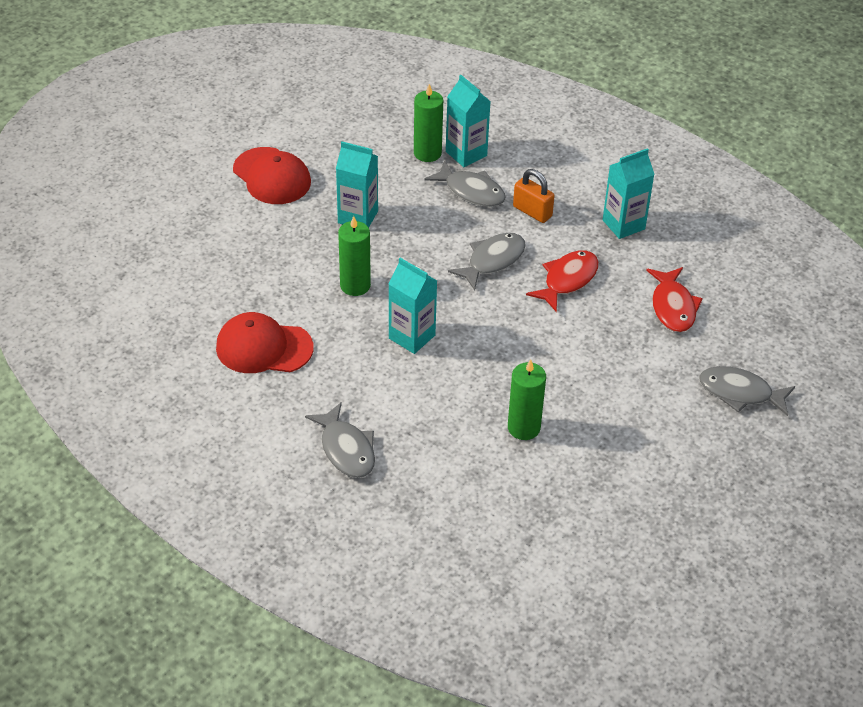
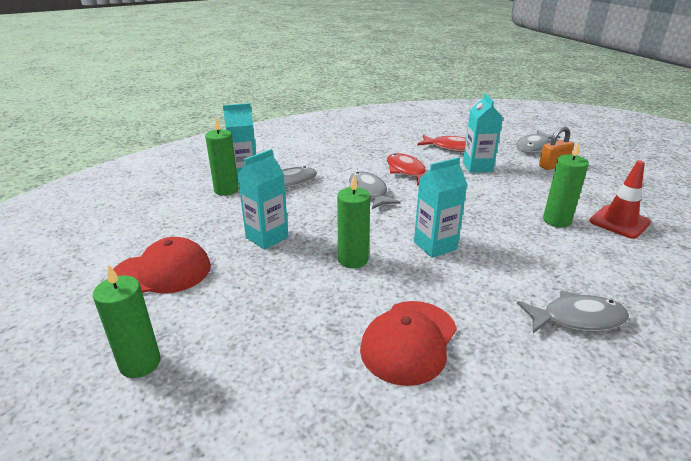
camera: 65 degrees left, 15 degrees down
orange padlock [513,169,555,223] -> orange padlock moved to [539,126,574,170]
turquoise carton [603,148,655,239] -> turquoise carton moved to [463,93,503,173]
none -> green candle [93,264,161,378]
none -> red traffic cone [589,160,651,239]

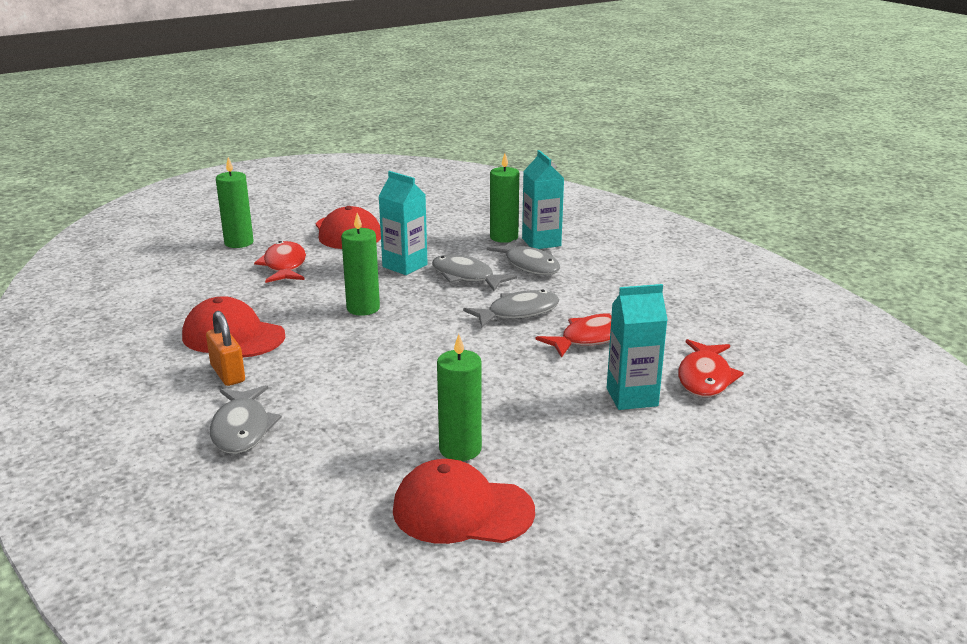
camera: 85 degrees right, 5 degrees down
turquoise carton [414,157,467,258] -> none
grey fish [516,130,560,153] -> grey fish moved to [432,254,517,291]
orange padlock [539,126,574,170] -> orange padlock moved to [206,311,245,386]
red traffic cone [589,160,651,239] -> red cap [393,459,535,544]
none -> red fish [254,241,306,283]

